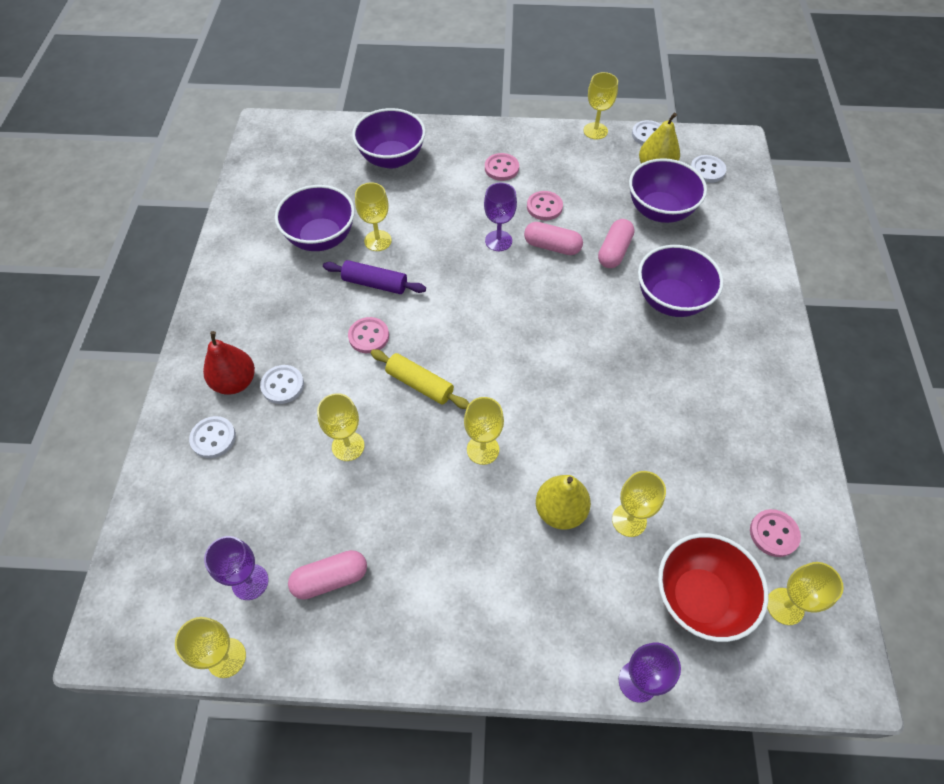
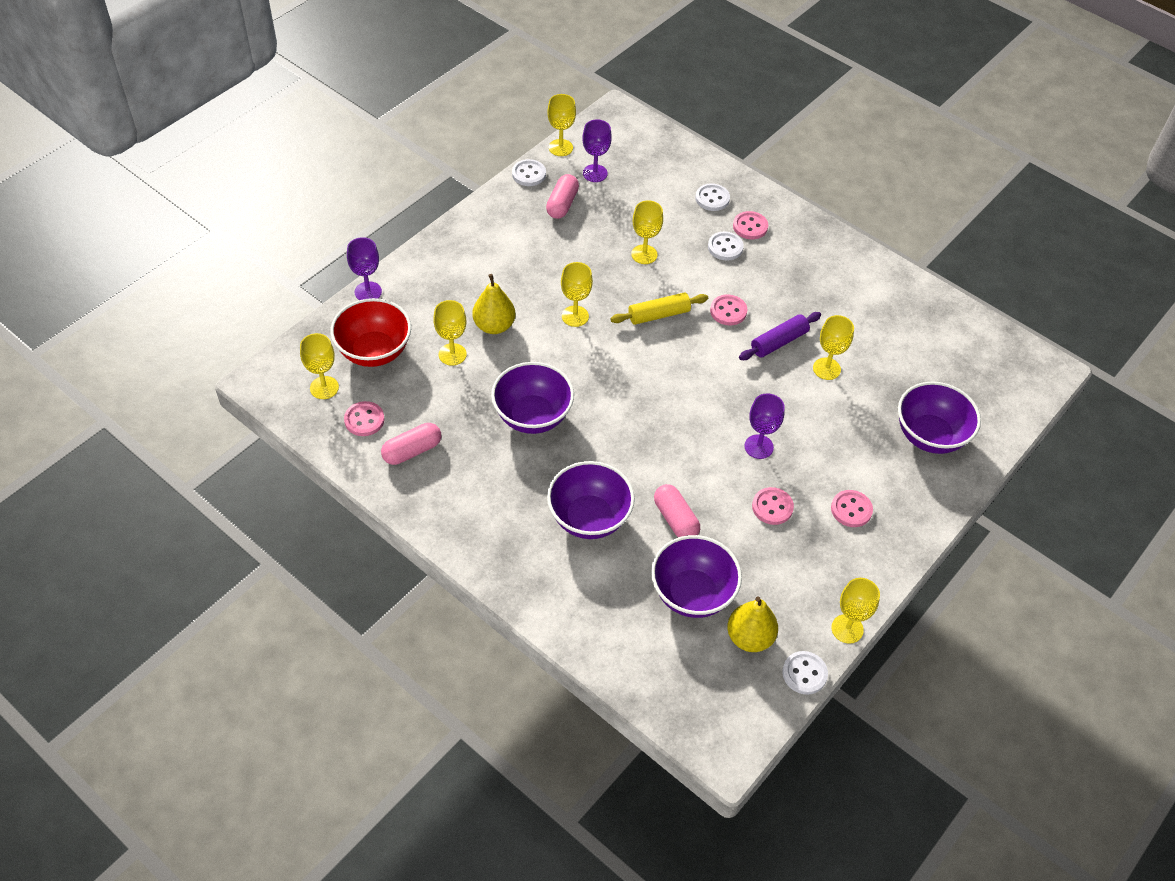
camera: 125 degrees right, 5 degrees down
red pear [203,331,255,394] -> pink button [733,211,768,239]
purple bowl [275,185,355,251] -> purple bowl moved to [491,362,574,434]
pink capsule [524,222,583,255] -> pink capsule moved to [381,423,441,465]
white button [691,155,726,183] -> white button moved to [512,159,546,186]

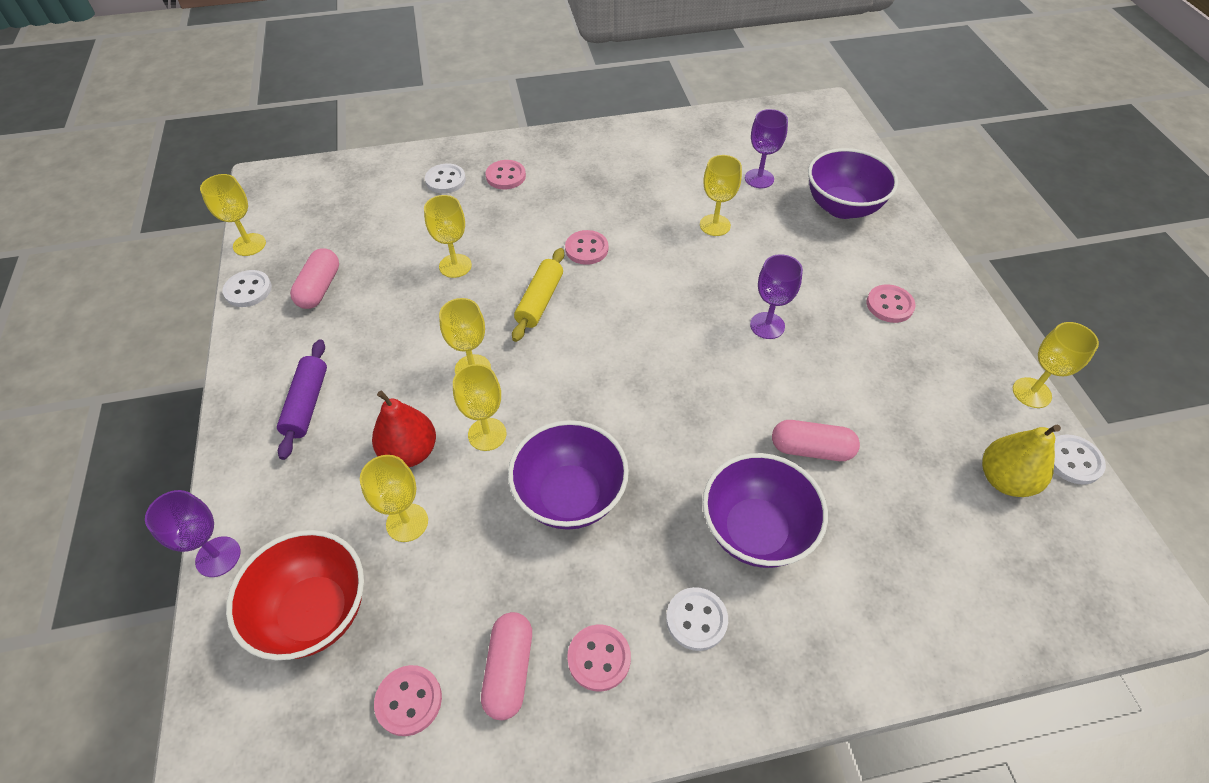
camera: 50 degrees left, 0 degrees up
yellow goblet [300,333,339,399] -> yellow goblet moved to [453,364,506,451]
yellow pear [472,274,515,334] -> red pear [372,391,436,467]
pink capsule [546,174,579,219] -> pink capsule turned 45 degrees clockwise [290,248,339,309]
purple goblet [583,120,612,182] -> purple goblet moved to [745,109,788,188]
purple bowl [651,535,742,618] -> none
white button [708,231,744,261] -> white button moved to [666,587,728,651]
purple rolling pin [739,312,821,360] -> purple rolling pin moved to [277,339,327,460]
pink button [752,487,794,525] -> pink button moved to [567,624,631,692]

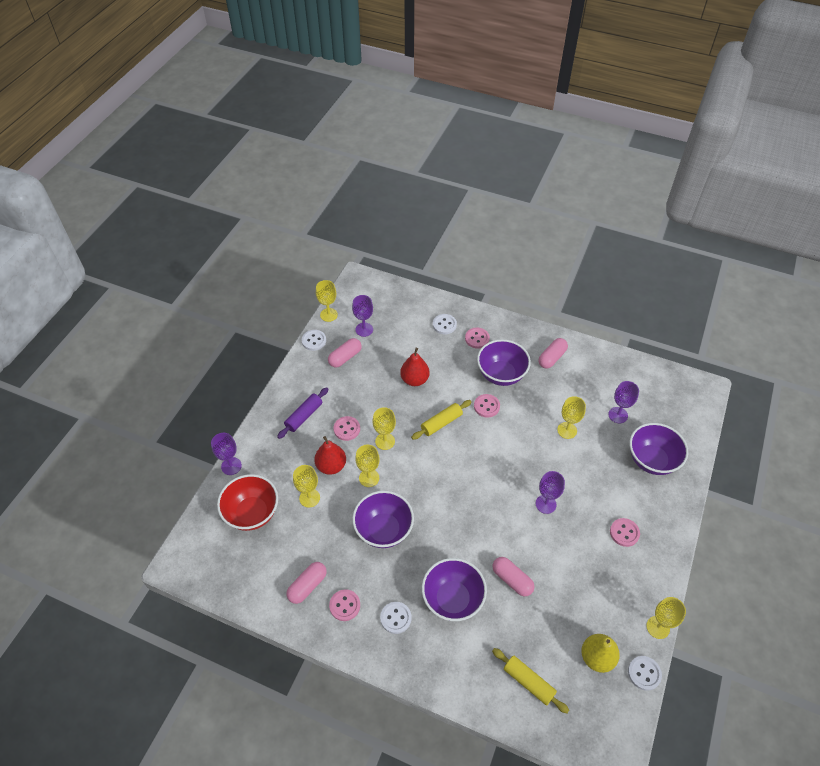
camera: 35 degrees right, 0 degrees up
pink button [374,665,442,736] -> pink button moved to [333,416,360,441]
yellow goblet [424,195,472,278] -> red pear [400,348,430,386]
none -> purple goblet [352,295,373,337]
none -> purple bowl [477,339,531,386]
none -> yellow rolling pin [492,648,569,714]
none -> pink capsule [538,338,568,369]

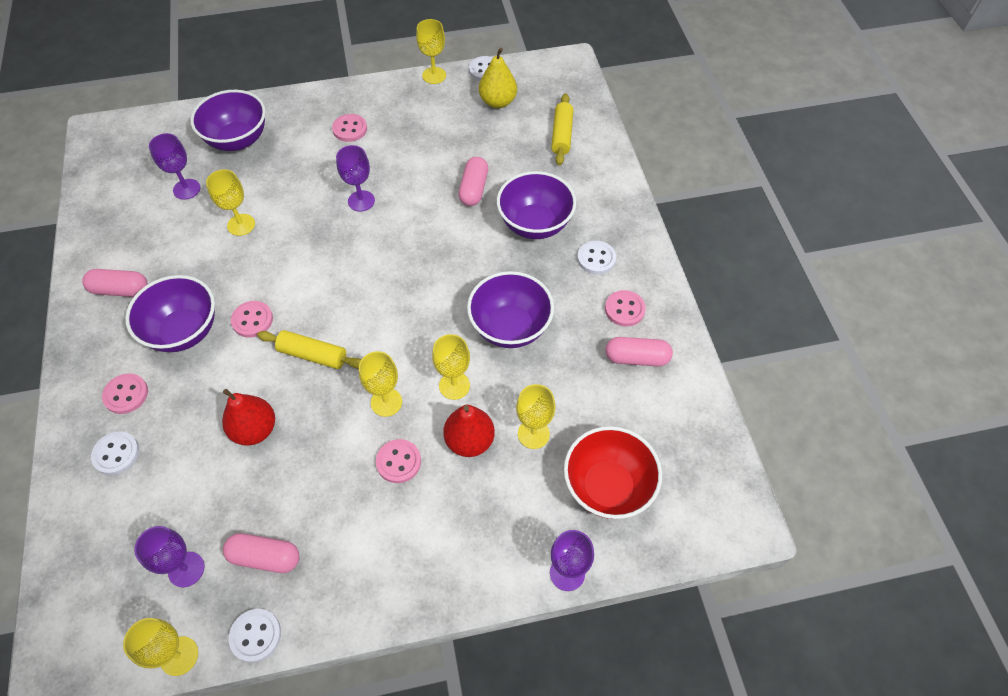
camera: 125 degrees left, 5 degrees up
purple rolling pin [277,387,328,439] -> none

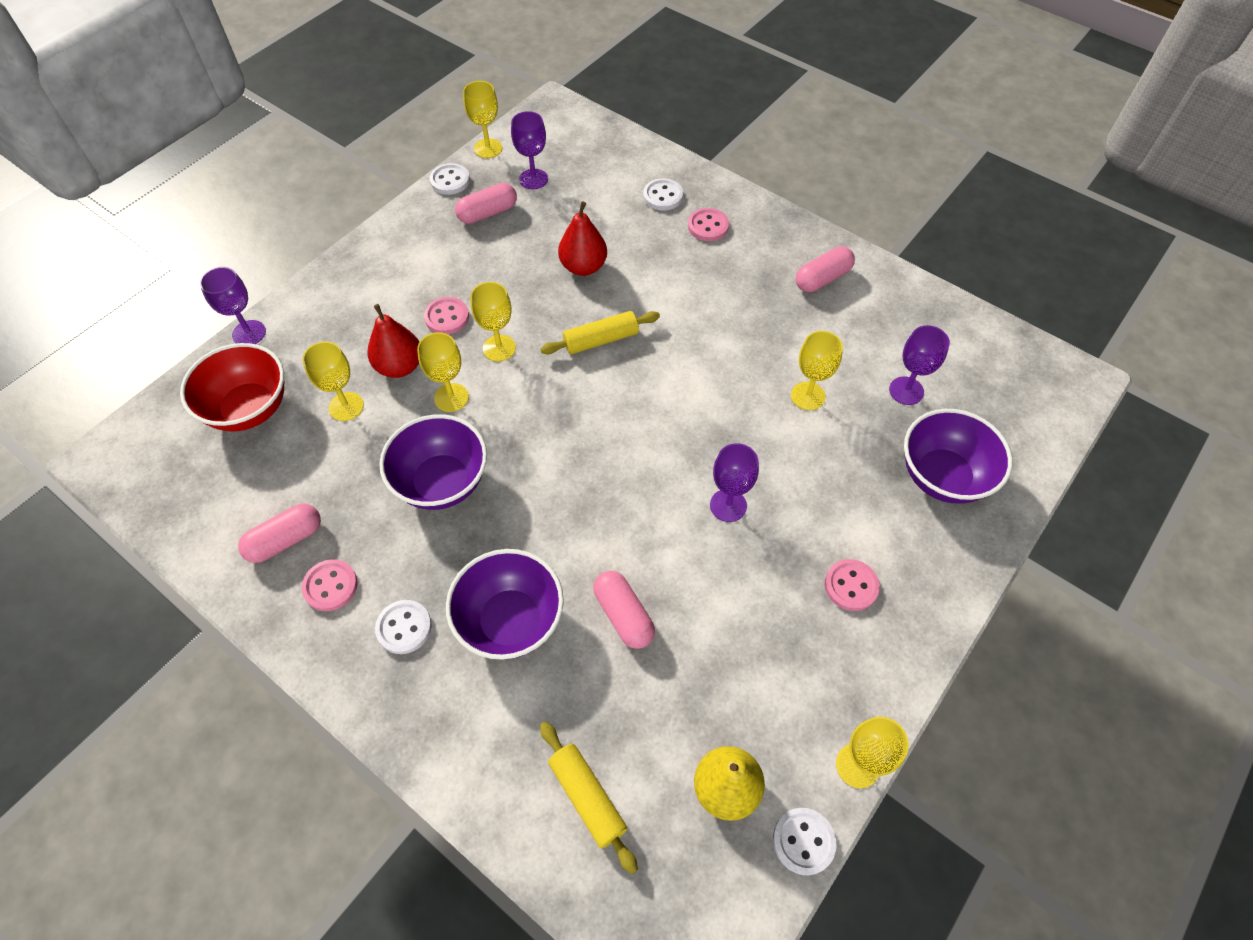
camera: 140 degrees right, 0 degrees up
purple bowl [125,275,215,352] -> none
pink button [231,301,273,338] -> none

